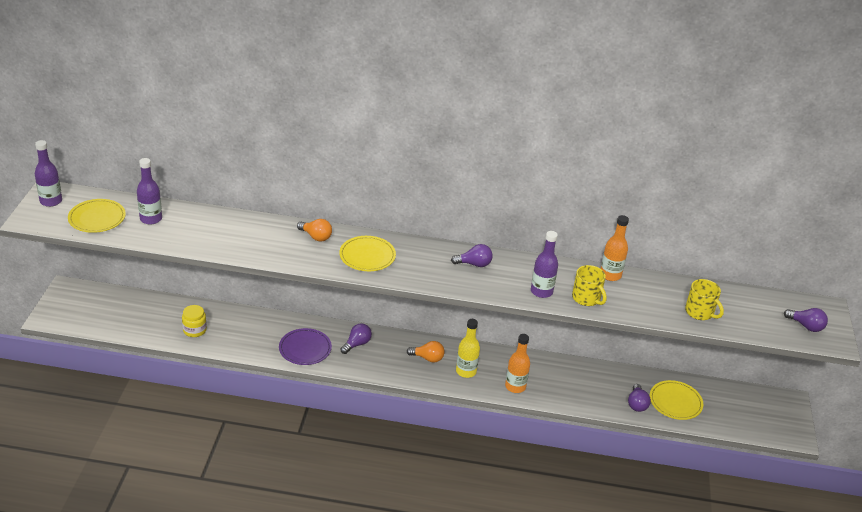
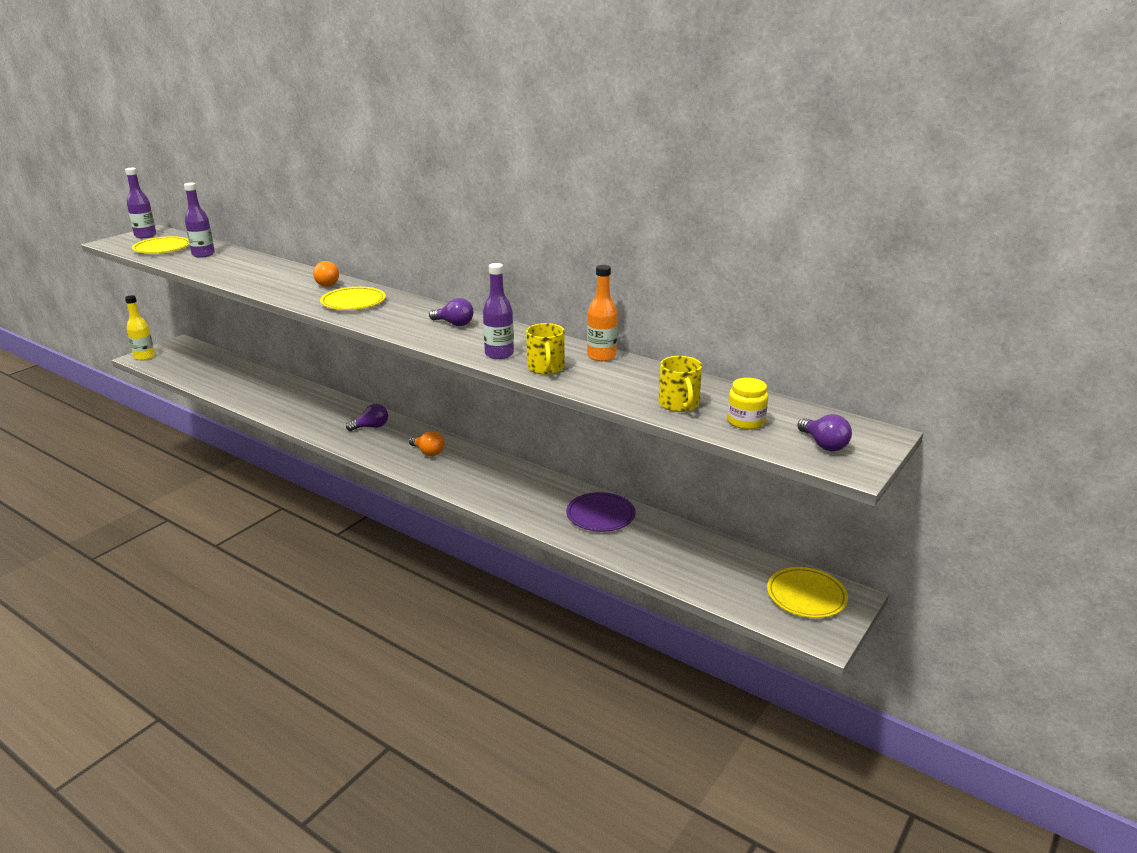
camera: 30 degrees right, 10 degrees down
yellow jar [182,305,207,337] -> yellow jar moved to [727,378,768,430]
purple plate [279,328,332,365] -> purple plate moved to [566,492,636,532]
yellow bottle [456,319,480,378] -> yellow bottle moved to [125,295,155,360]
orange bottle [505,334,530,393] -> none
purple light bulb [628,384,651,412] -> none
yellow plate [650,380,703,420] -> yellow plate moved to [767,567,848,618]

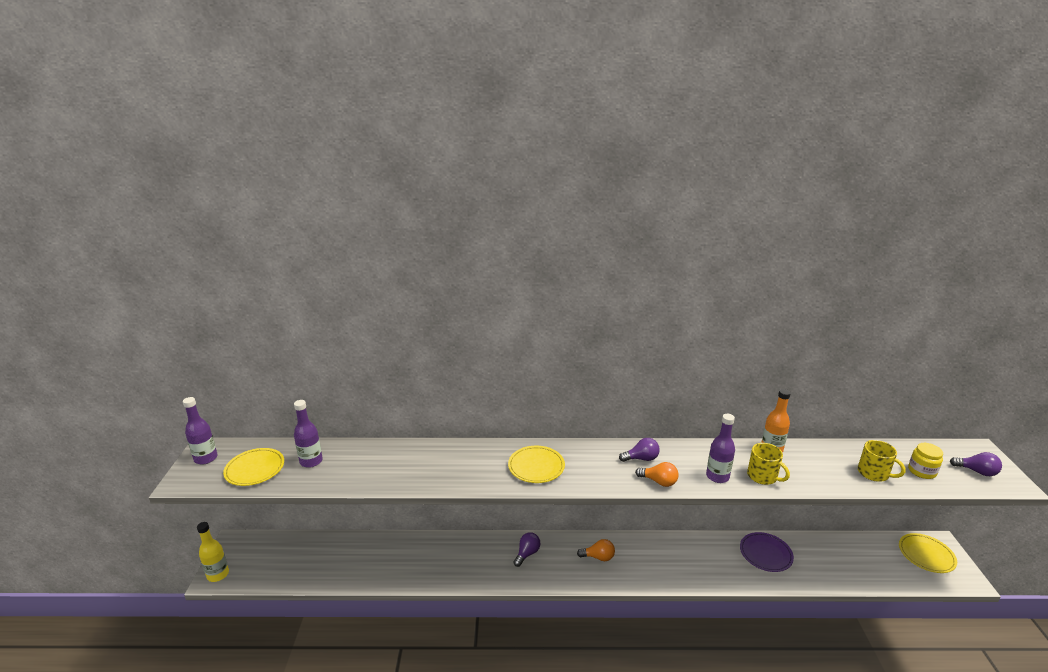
camera: 35 degrees left, 0 degrees up
orange light bulb [313,261,339,287] -> orange light bulb moved to [635,462,679,487]

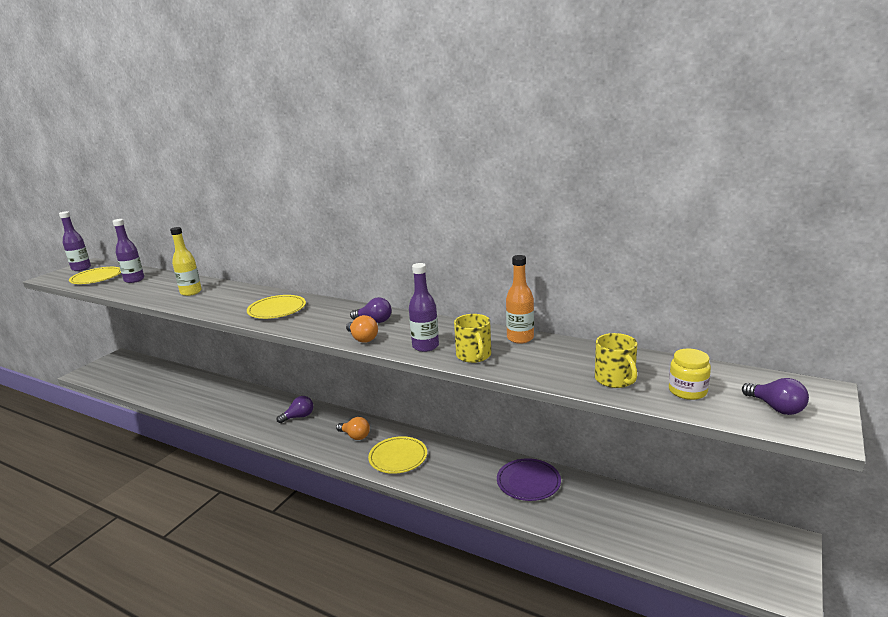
camera: 30 degrees right, 5 degrees down
yellow bottle [197,522,229,582] -> yellow bottle moved to [170,227,202,296]
yellow plate [899,533,957,573] -> yellow plate moved to [368,436,427,474]

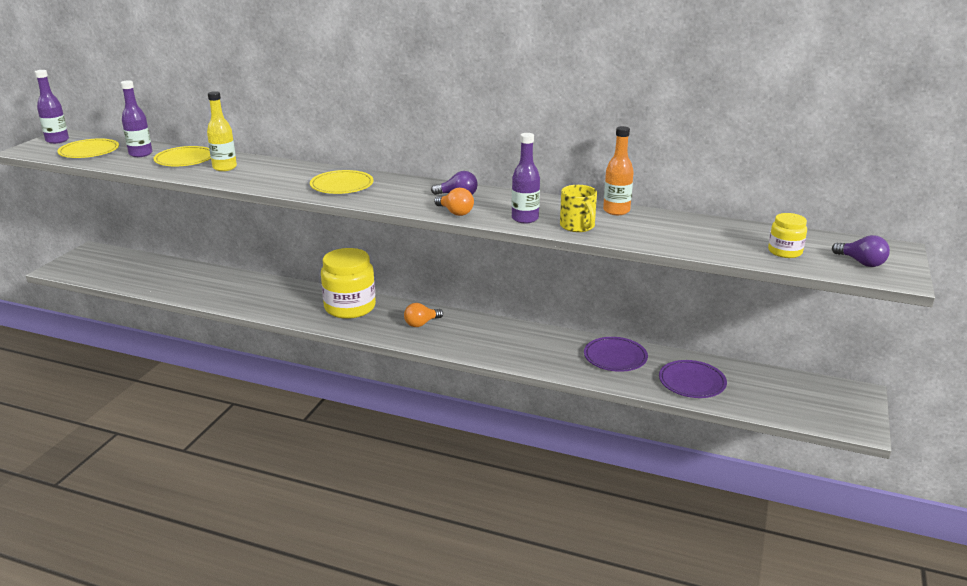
camera: 10 degrees left, 5 degrees up
purple light bulb [277,396,313,423] -> yellow jar [321,248,376,319]
orange light bulb [336,417,370,440] -> orange light bulb turned 120 degrees clockwise [404,303,443,327]
yellow plate [368,436,427,474] -> yellow plate moved to [154,146,211,166]
yellow mug [595,333,637,388] -> none
none -> purple plate [659,360,727,398]

